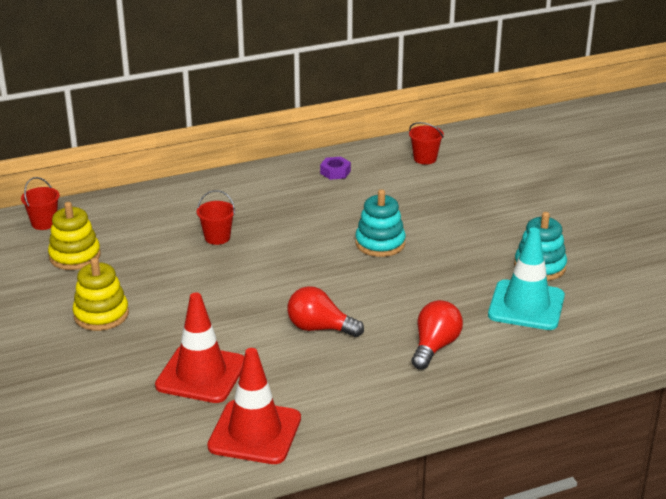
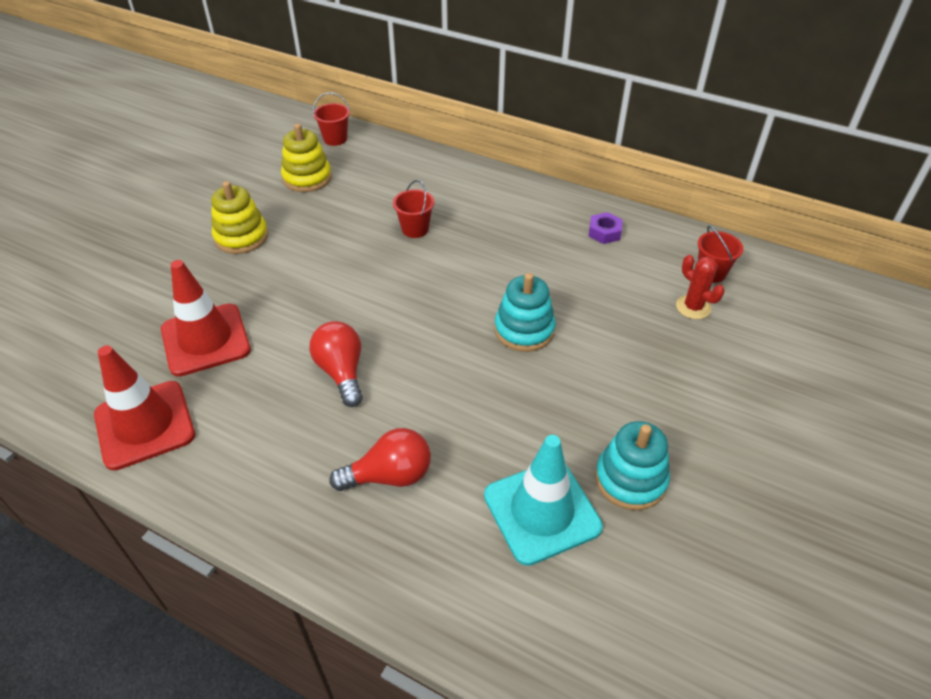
camera: 50 degrees right, 15 degrees up
none -> red cactus [676,255,725,319]

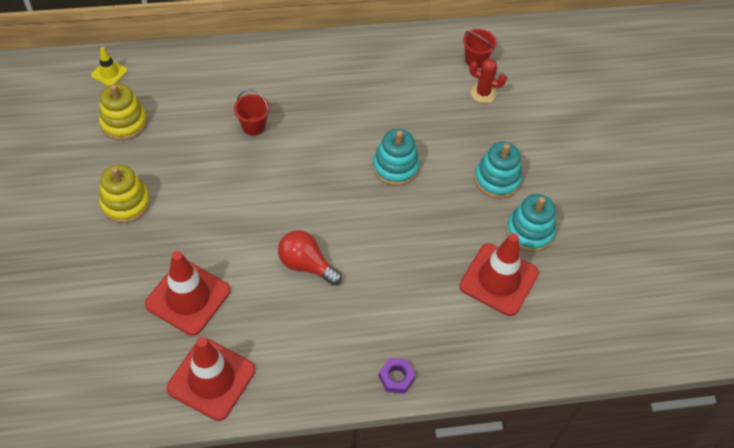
camera: 40 degrees left, 10 degrees up
red bucket [313,92,350,146] -> yellow traffic cone [91,47,128,86]
red light bulb [330,428,431,491] -> none
turquoise traffic cone [484,435,603,566] -> red traffic cone [459,233,539,316]
purple nut [588,212,623,244] -> purple nut moved to [379,358,416,394]
none -> turquoise stacking toy [474,142,522,199]

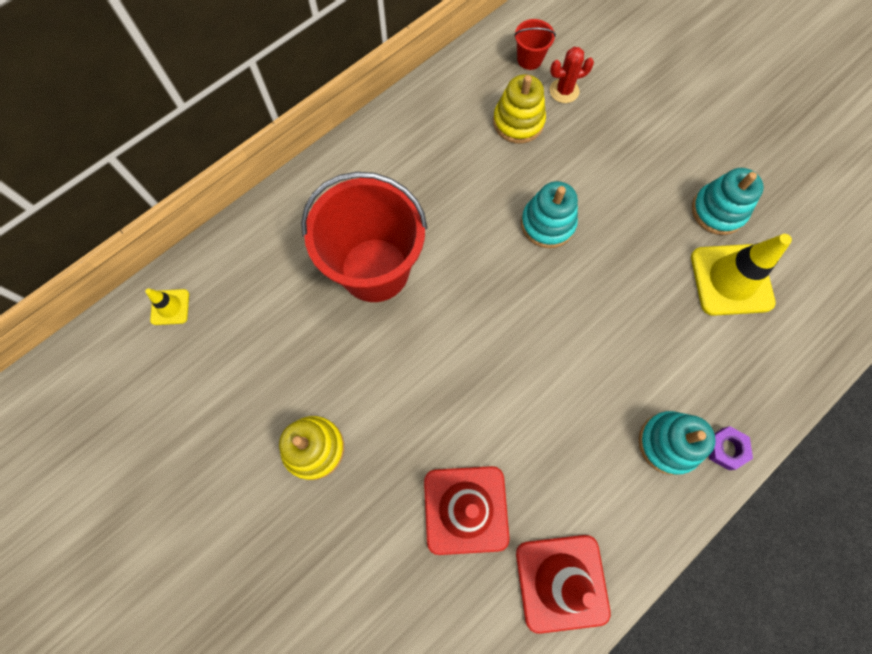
camera: 30 degrees left, 15 degrees up
yellow stacking toy [99,84,147,141] -> yellow stacking toy moved to [493,74,546,144]
red bucket [234,90,270,136] -> red bucket [301,172,427,302], size x2.42
red light bulb [278,230,342,286] -> none
red traffic cone [459,233,539,316] -> yellow traffic cone [691,234,792,316]
turquoise stacking toy [474,142,522,199] -> turquoise stacking toy moved to [639,411,716,475]

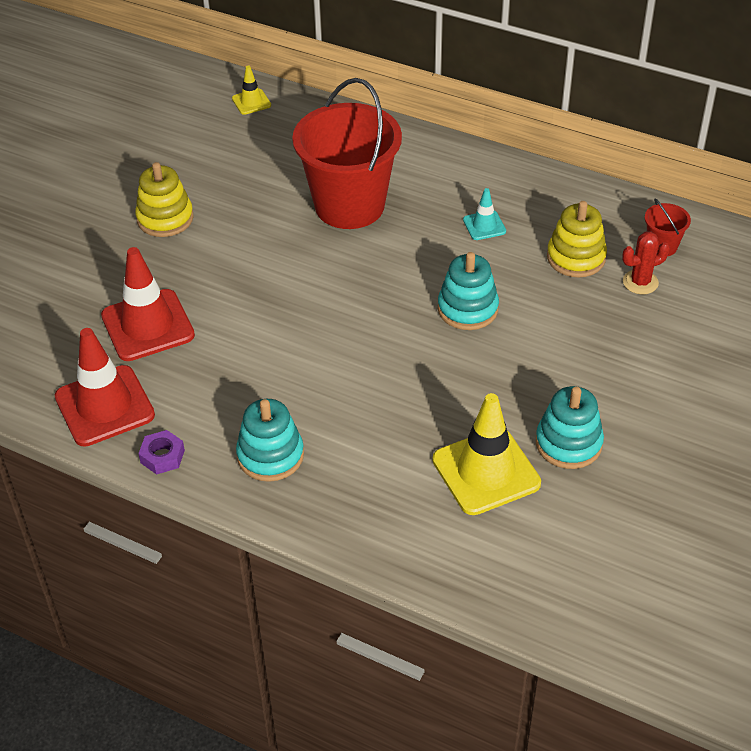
camera: 70 degrees right, 25 degrees down
red cactus [550,47,594,103] -> red cactus turned 75 degrees counterclockwise [622,231,670,294]
purple nut [709,426,753,470] -> purple nut moved to [138,430,185,475]
none -> turquoise traffic cone [463,188,506,240]

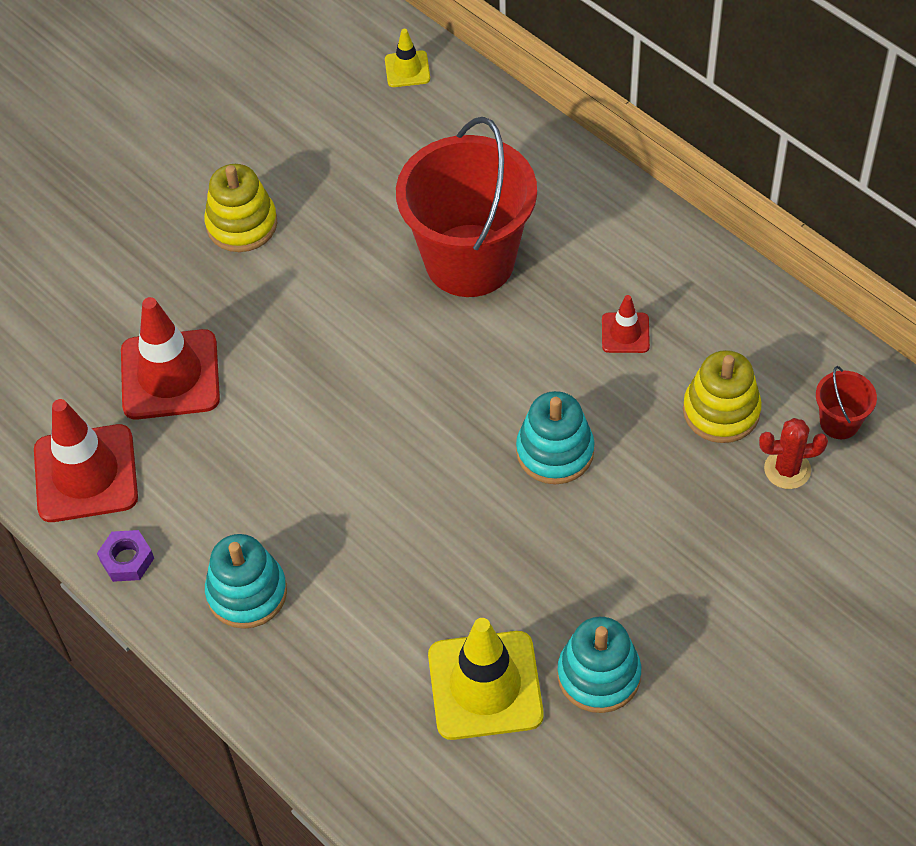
camera: 20 degrees right, 10 degrees up
turquoise traffic cone [463,188,506,240] -> red traffic cone [602,295,650,353]

